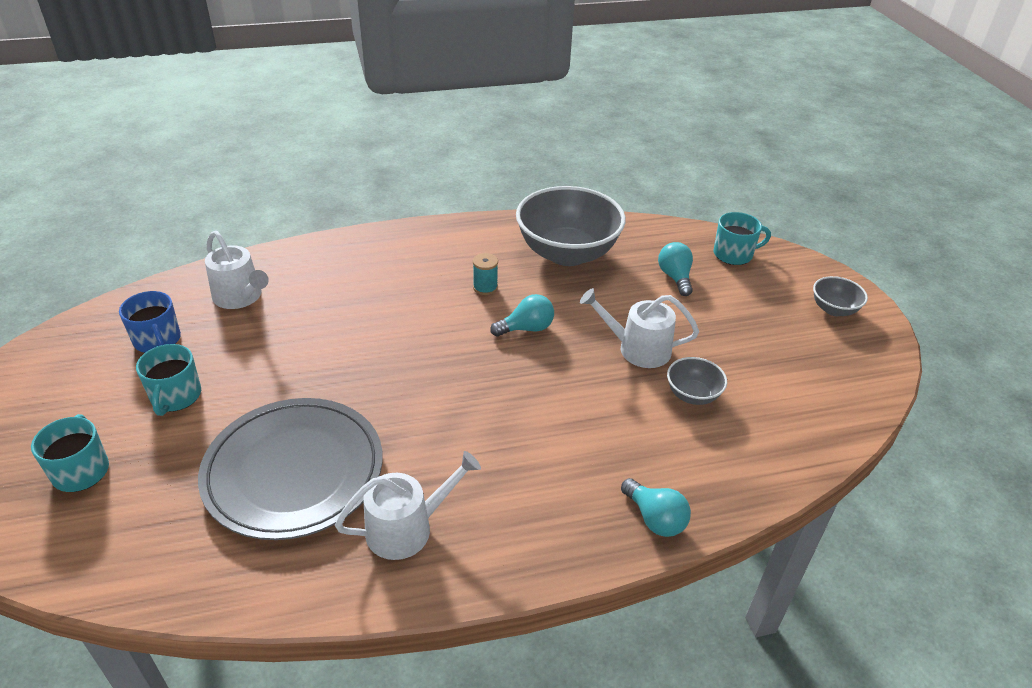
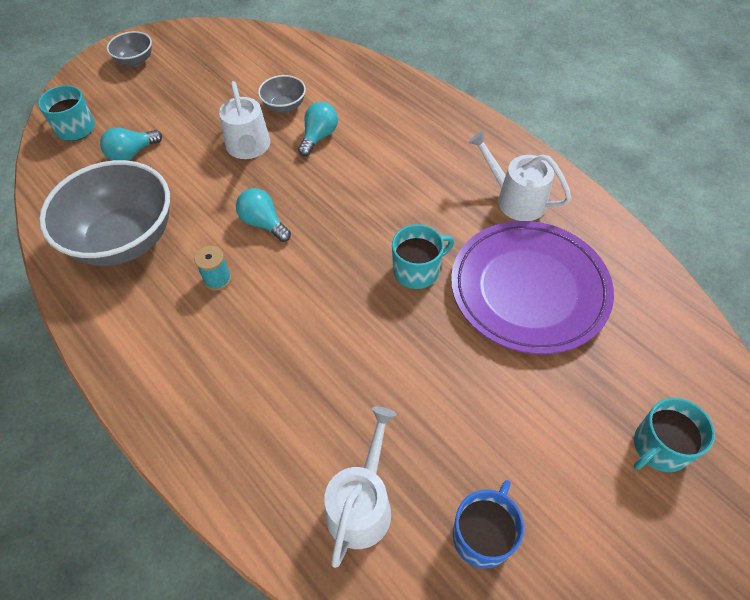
camera: 115 degrees left, 15 degrees up
turquoise mug [136,344,201,416] -> turquoise mug moved to [392,224,454,289]
grey plate [198,398,383,540] -> purple plate [451,221,614,354]
turquoise light bulb [621,478,691,537] -> turquoise light bulb moved to [298,102,338,156]

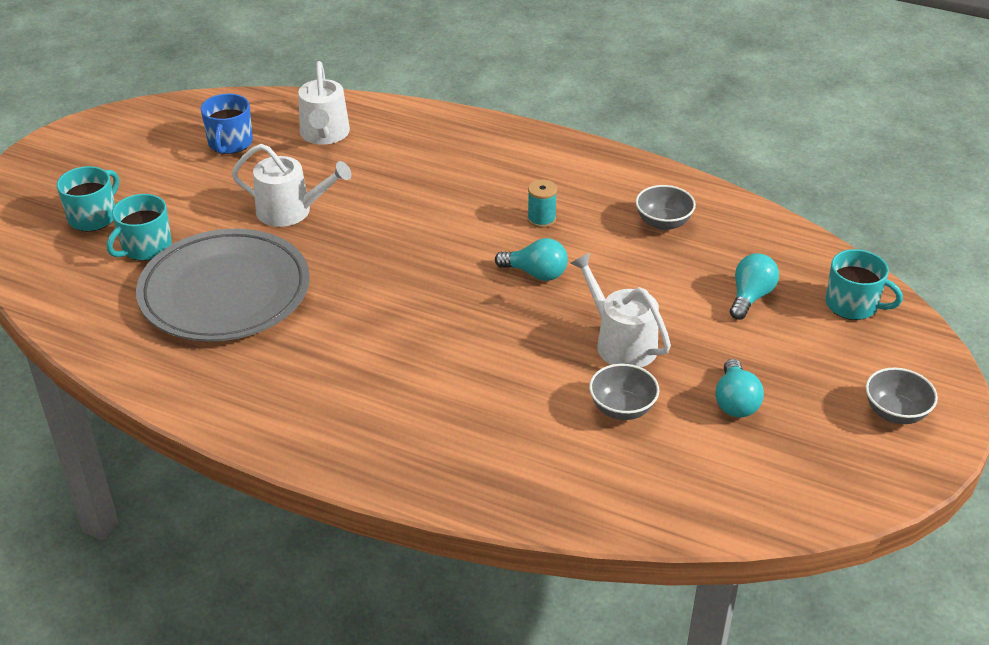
camera: 155 degrees right, 15 degrees down
grey bowl [39,160,170,266] -> grey bowl [636,185,696,230], size x0.46
turquoise light bulb [298,102,338,156] -> turquoise light bulb moved to [715,359,764,418]
turquoise mug [392,224,454,289] -> turquoise mug moved to [107,194,172,261]
purple plate [451,221,614,354] -> grey plate [136,229,310,342]
white watering can [468,131,572,221] -> white watering can moved to [231,144,351,227]

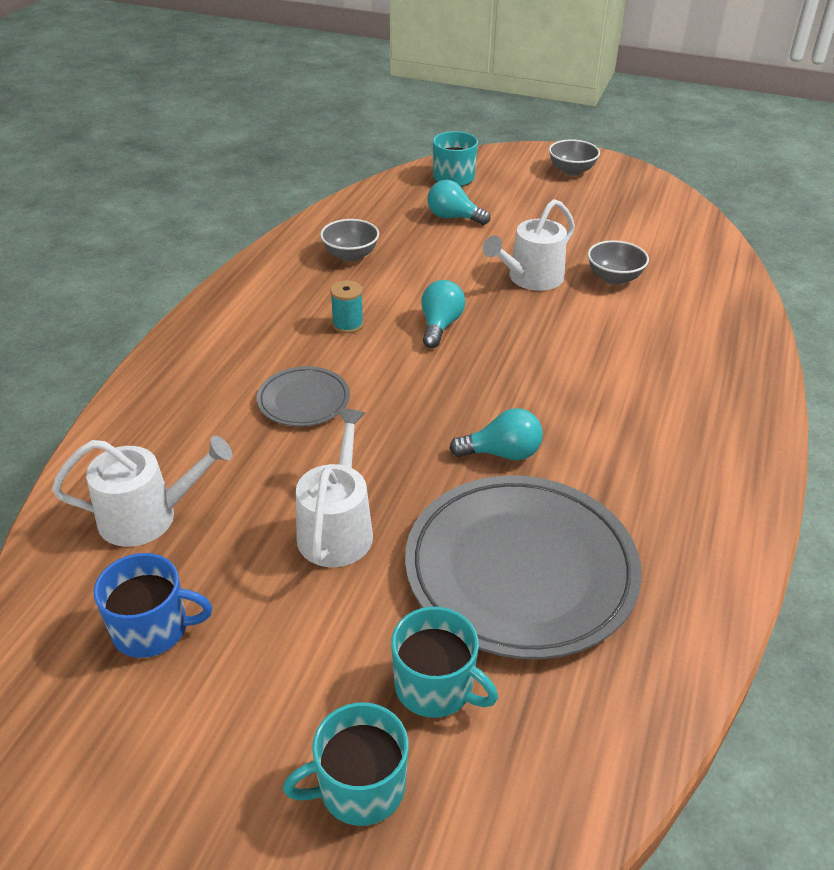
camera: 95 degrees left, 0 degrees up
turquoise mug [57,166,119,231] -> turquoise mug turned 45 degrees counterclockwise [283,702,409,826]
turquoise light bulb [715,359,764,418] -> turquoise light bulb moved to [449,408,543,460]
none -> grey plate [257,366,350,426]

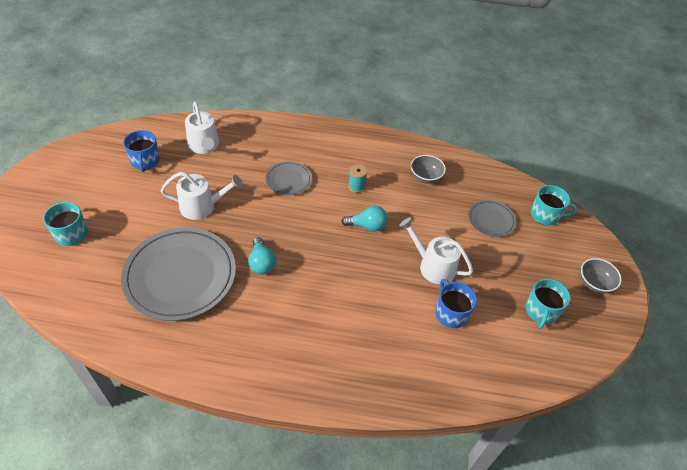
camera: 75 degrees right, 10 degrees up
turquoise mug [391,607,498,718] -> turquoise mug moved to [525,279,570,329]
turquoise light bulb [427,180,490,225] -> grey plate [468,200,516,237]
grey bowl [588,240,649,285] -> blue mug [435,279,477,328]

